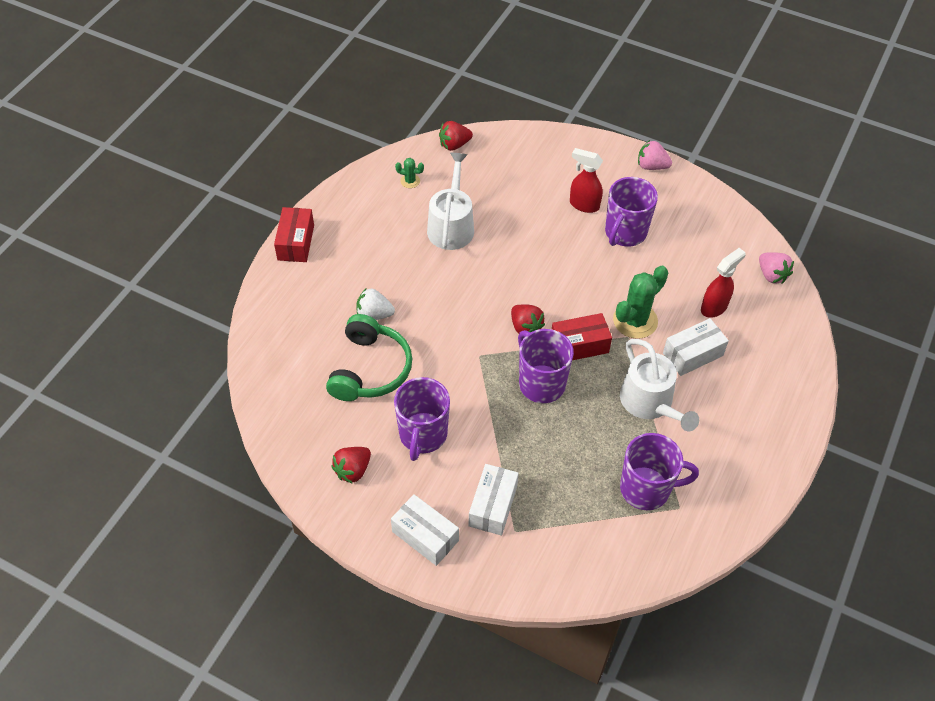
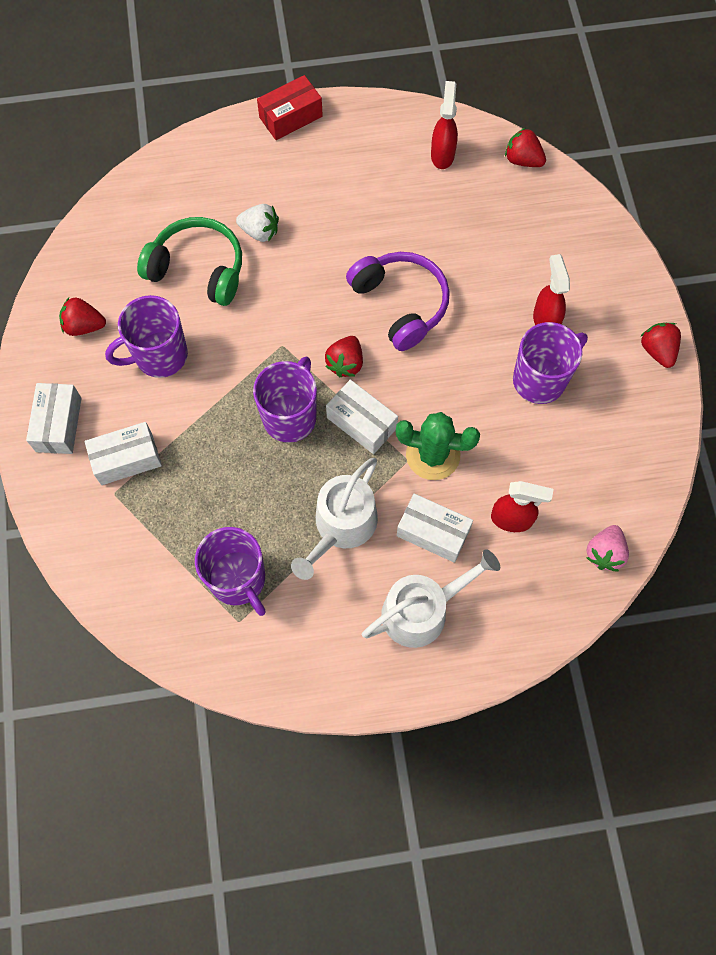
camera: 55 degrees right, 15 degrees up
green headphones [326,314,412,401] -> green headphones turned 135 degrees counterclockwise [137,217,242,306]
white strawberry [357,289,395,320] -> white strawberry turned 135 degrees clockwise [236,204,279,242]
green cactus [395,158,424,188] -> red spray bottle [431,81,458,169]
white watering can [427,153,474,250] -> white watering can moved to [362,549,500,648]
red box [552,313,612,360] -> white box [326,380,398,454]
purple mug [605,177,658,247] -> purple mug turned 150 degrees clockwise [513,322,588,404]
pink strawberry [638,140,672,170] -> red strawberry [640,323,681,368]
none -> purple headphones [346,252,450,351]

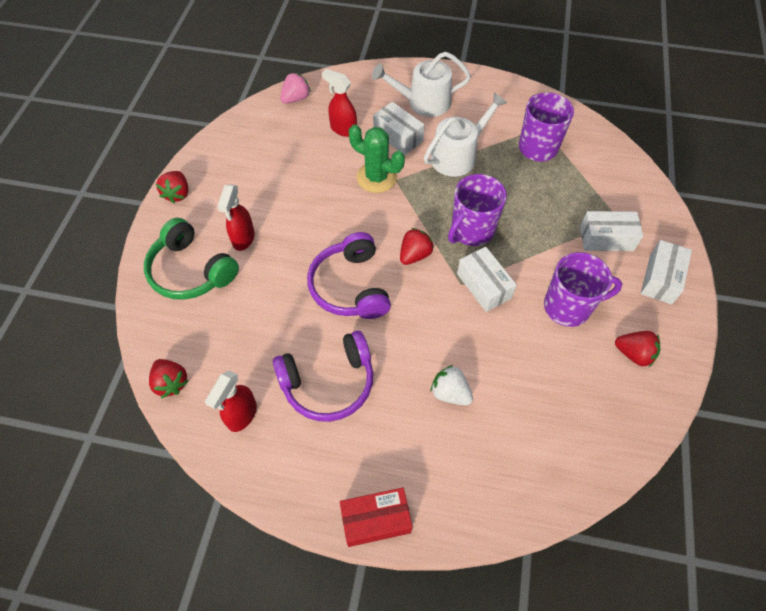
camera: 160 degrees left, 10 degrees down
green headphones [137,217,242,306] -> green headphones moved to [144,218,239,300]
white box [326,380,398,454] -> white box moved to [457,247,517,312]
purple mug [513,322,588,404] -> none
none -> purple headphones [273,331,373,422]

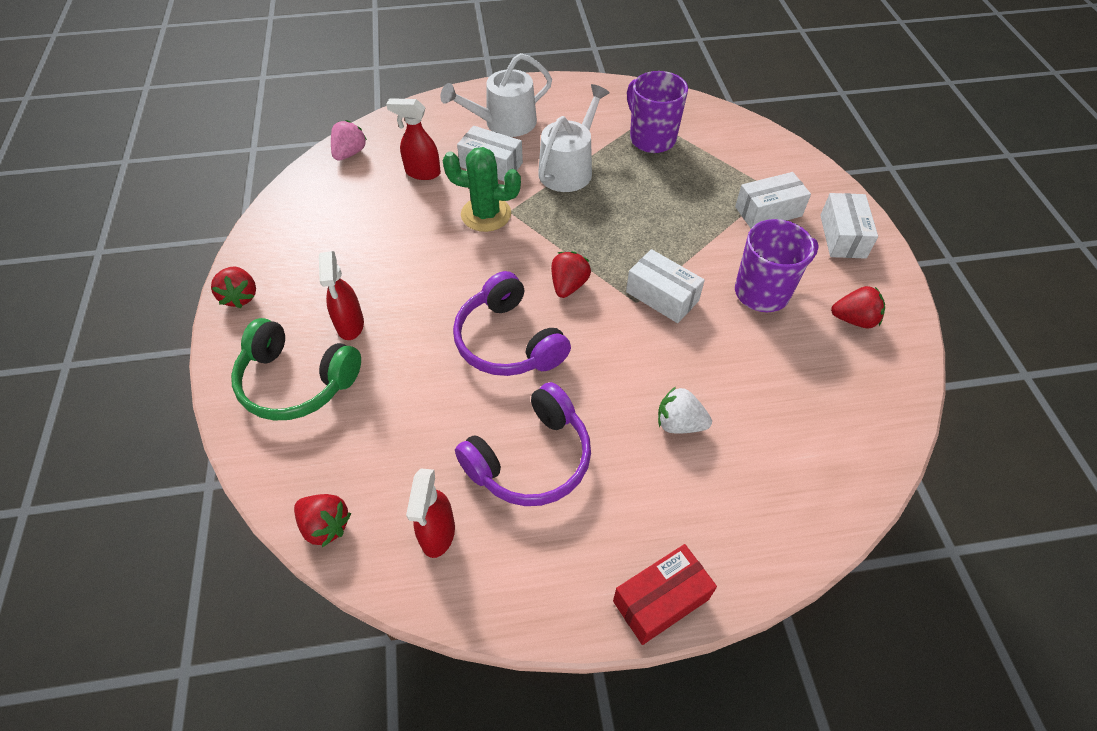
camera: 20 degrees left, 5 degrees down
purple mug [448,174,507,246] -> none

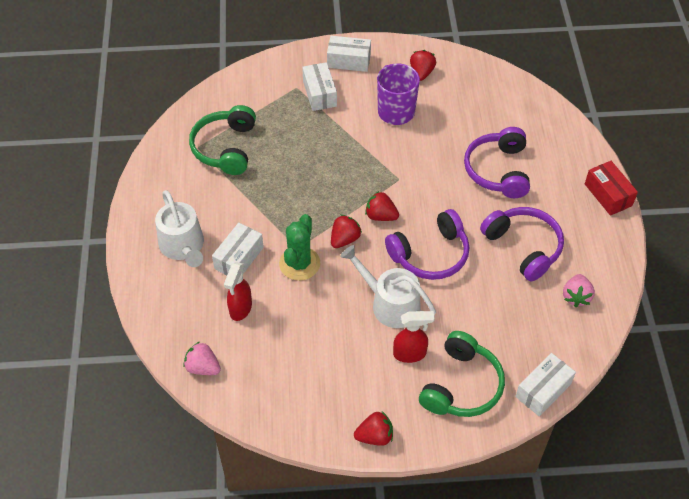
camera: 85 degrees left, 0 degrees up
red strawberry [294,494,351,547] -> red strawberry moved to [331,215,362,248]
red spray bottle [406,468,455,558] -> pink strawberry [563,274,595,307]
white watering can [538,84,610,192] -> white watering can moved to [340,245,436,328]
white box [626,249,705,323] -> white box moved to [515,353,576,417]
purple mug [627,71,688,153] -> green headphones [189,105,256,175]
white strawberry [658,387,712,433] -> purple headphones [464,127,530,198]

